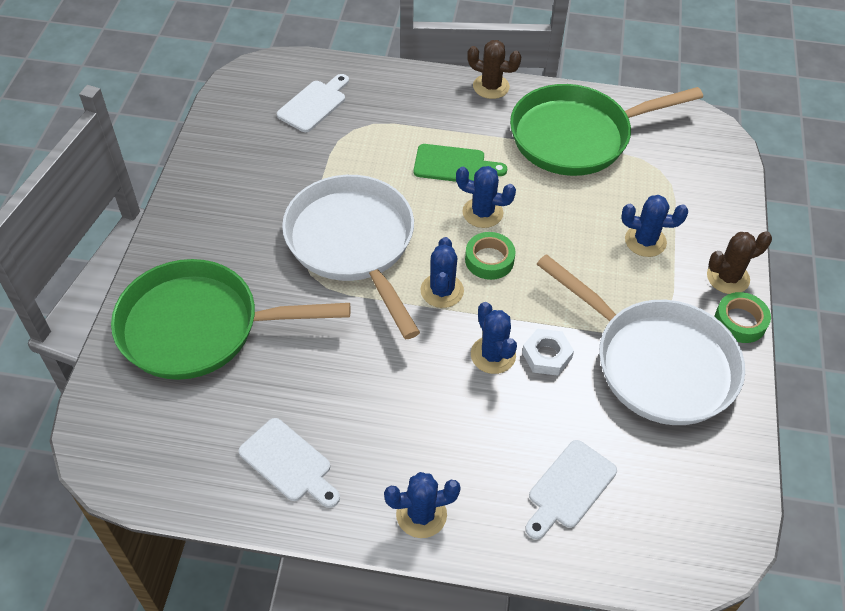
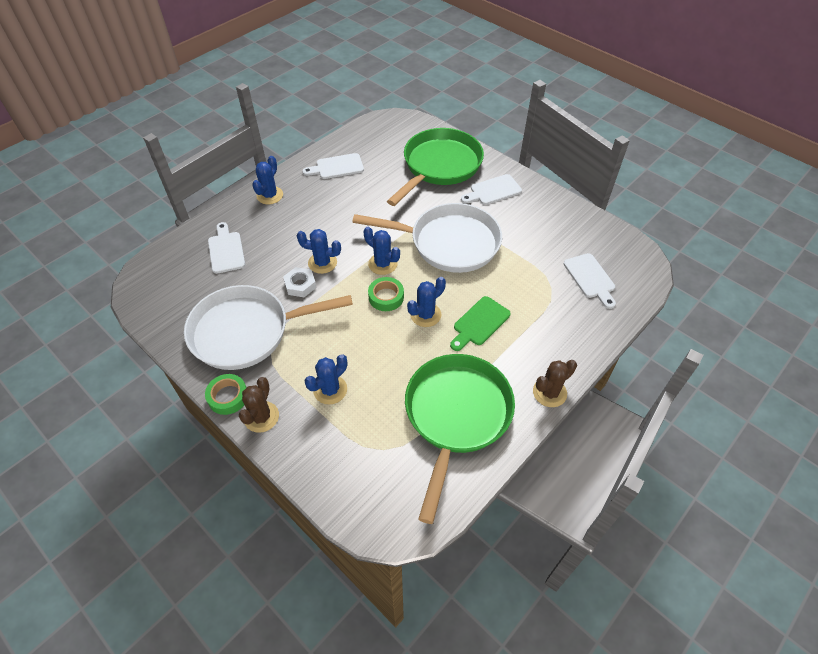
camera: 125 degrees right, 0 degrees up
none -> white cutting board [461,174,522,205]

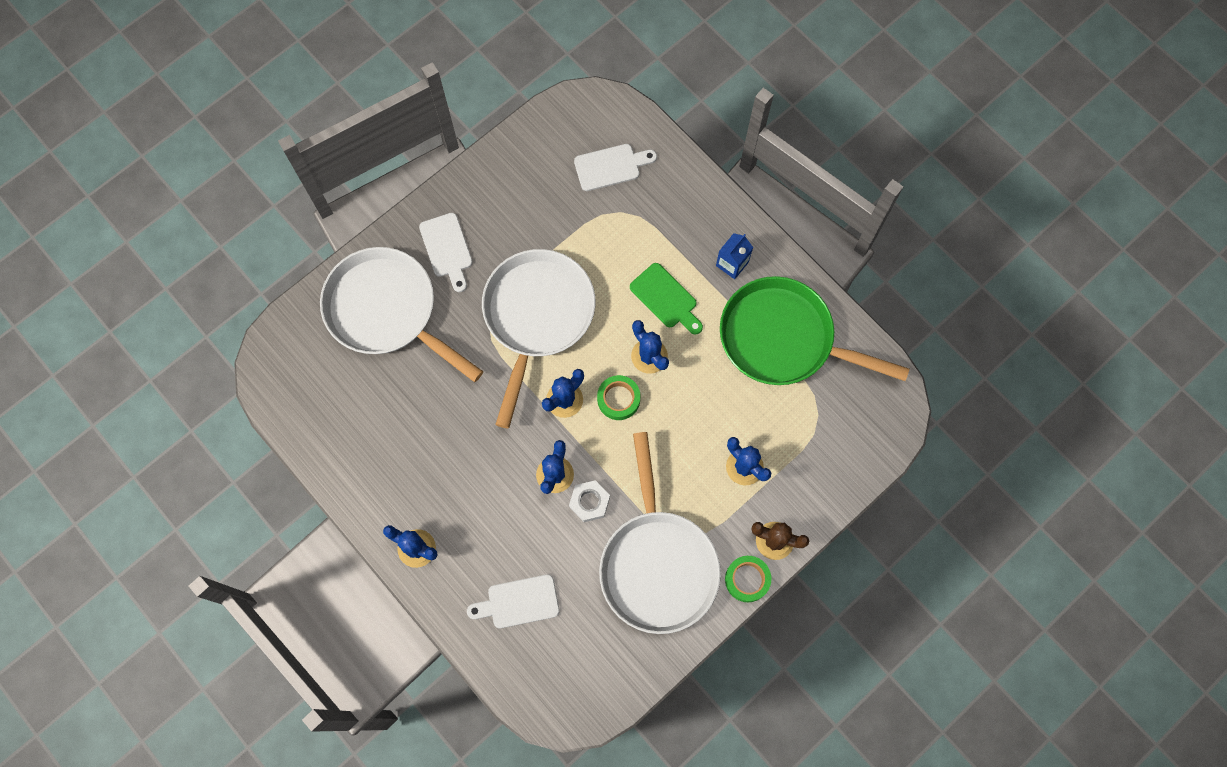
camera: 85 degrees left, 20 degrees up
white cutting board [302,153,364,179] -> none
green pan [387,128,484,206] -> white pan [320,247,483,382]
brown cactus [533,360,577,407] -> none
none -> blue carton [716,233,753,279]

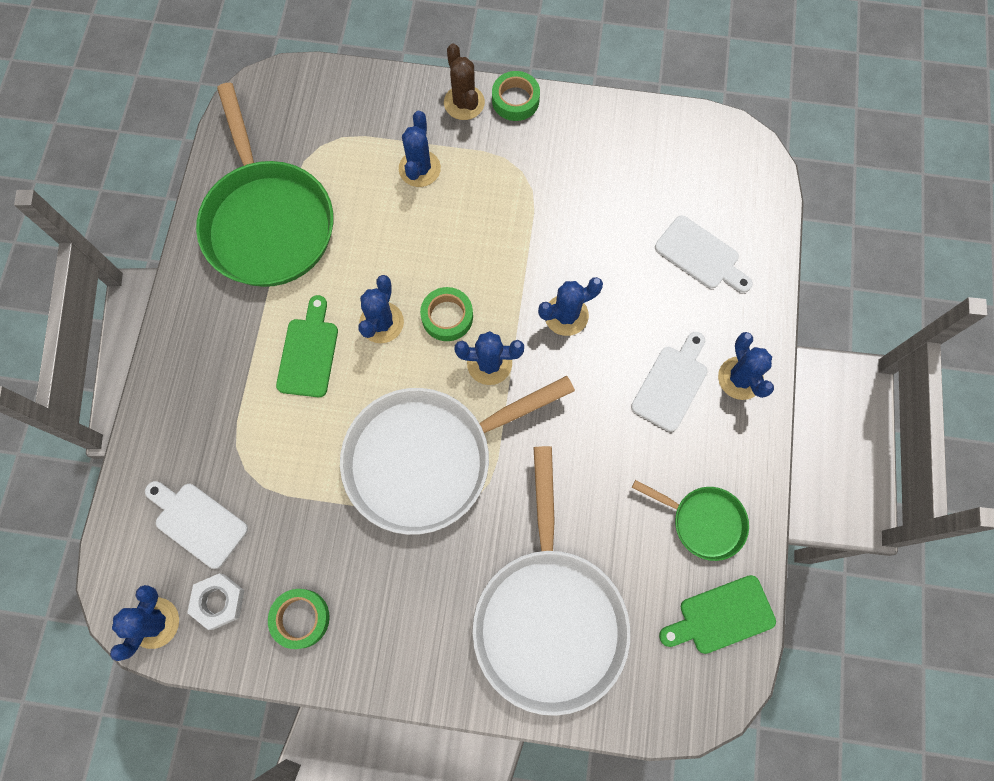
camera: 130 degrees left, 0 degrees up
white cutting board [419,213,473,292] -> white cutting board moved to [631,332,708,432]
white nut [569,480,610,522] -> white nut moved to [187,573,245,630]
white pan [599,432,721,634] -> none
blue carton [716,233,753,279] -> none
none -> blue cactus [110,585,179,661]
none -> green tape [268,589,330,649]
none -> green pan [632,480,749,561]
none -> green cutting board [659,575,776,654]

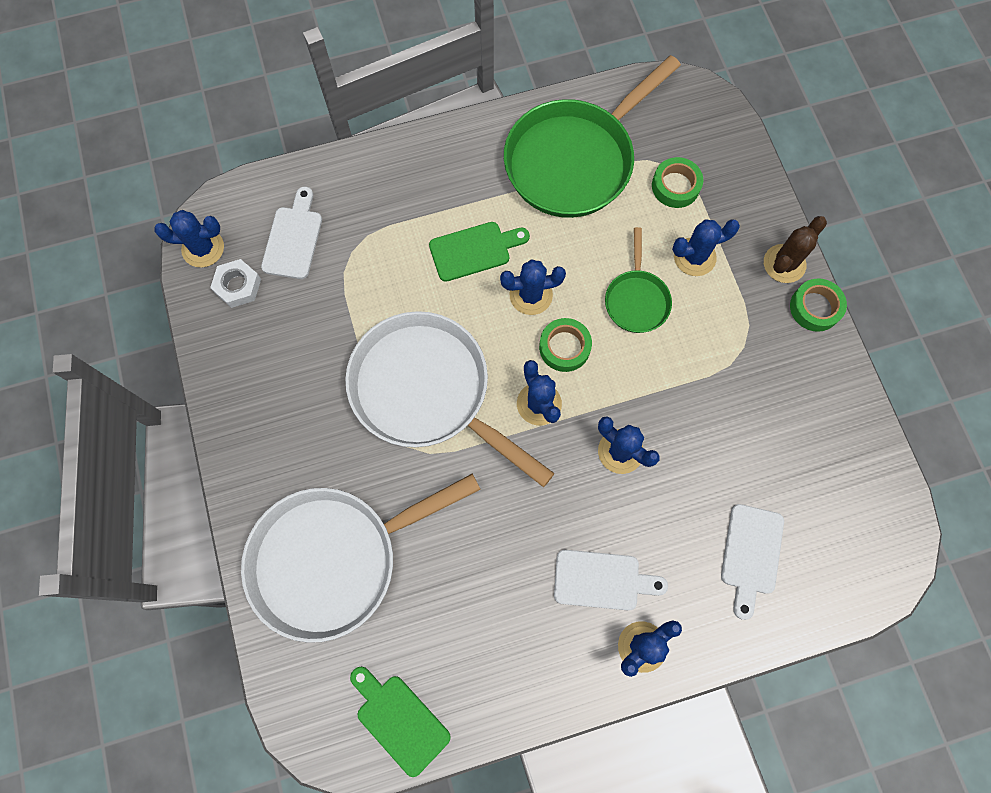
camera: 65 degrees right, 0 degrees up
green tape [268,589,330,649] -> green tape moved to [652,157,703,208]
green pan [632,480,749,561] -> green pan moved to [605,227,672,333]

